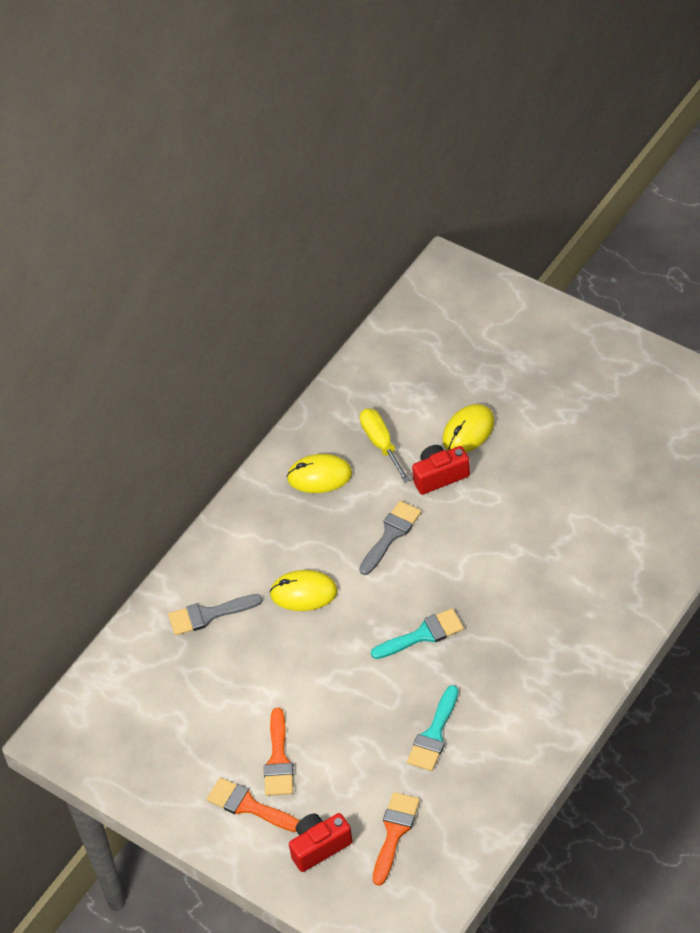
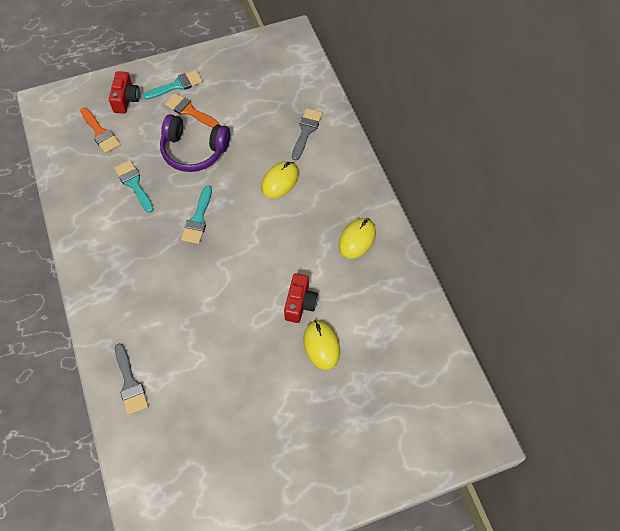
camera: 120 degrees right, 10 degrees up
orange brush [207,778,299,832] -> turquoise brush [143,70,203,100]
grey brush [359,501,421,575] -> grey brush moved to [115,343,149,415]
yellow screwdriver [360,408,410,483] -> none
none -> purple headphones [160,114,230,172]

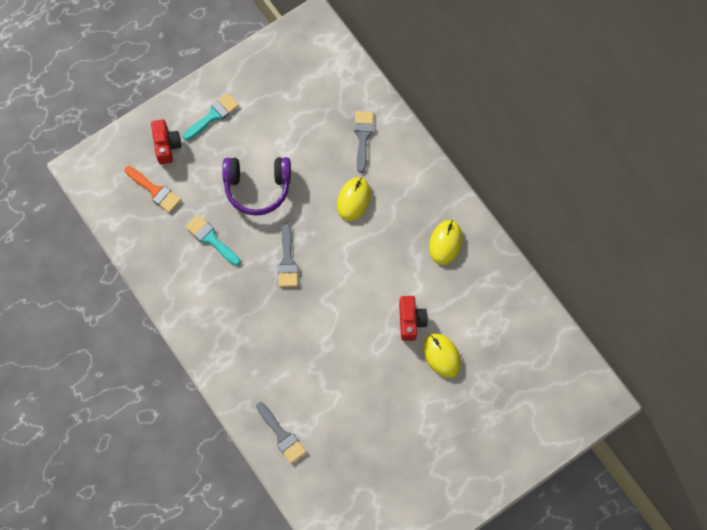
camera: 15 degrees left, 10 degrees up
orange brush [165,93,219,128] -> none
turquoise brush [181,185,212,244] -> grey brush [278,223,298,287]

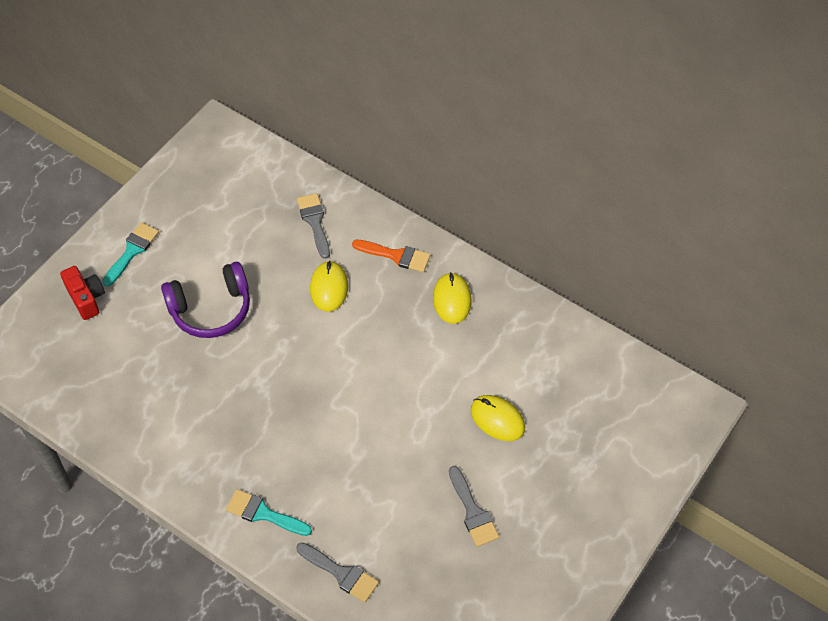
camera: 20 degrees left, 15 degrees down
orange brush [125,166,181,213] -> orange brush moved to [352,240,430,272]
turquoise brush [186,215,241,266] -> turquoise brush moved to [226,489,312,536]
grey brush [278,223,298,287] -> grey brush moved to [449,466,499,547]
red camera [399,296,428,341] -> none

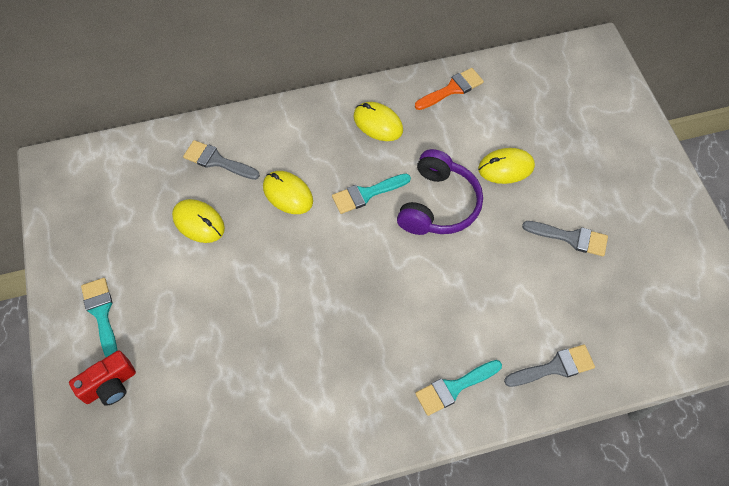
camera: 50 degrees left, 5 degrees up
red camera [60,266,105,320] -> red camera turned 135 degrees clockwise [69,350,136,406]
purple headphones [161,262,250,338] -> purple headphones moved to [397,149,483,235]
orange brush [352,240,430,272] -> orange brush moved to [415,68,484,110]
none -> yellow mouse [172,199,225,243]
none -> turquoise brush [332,173,411,214]

